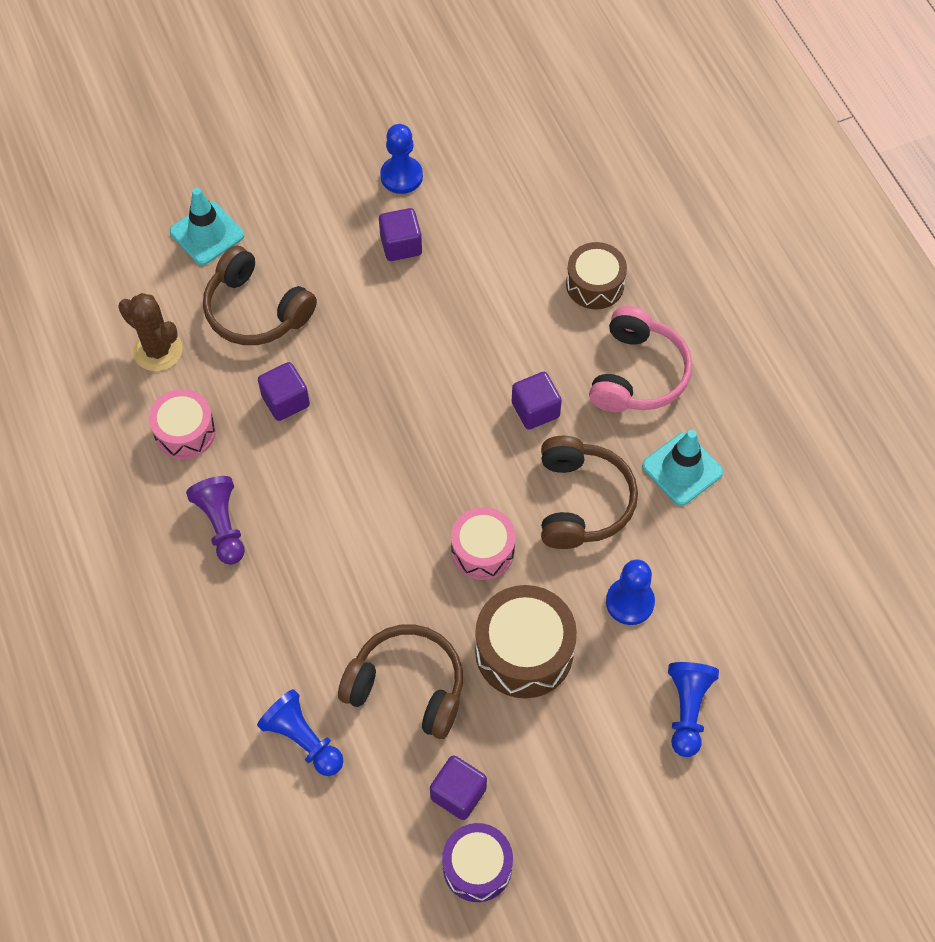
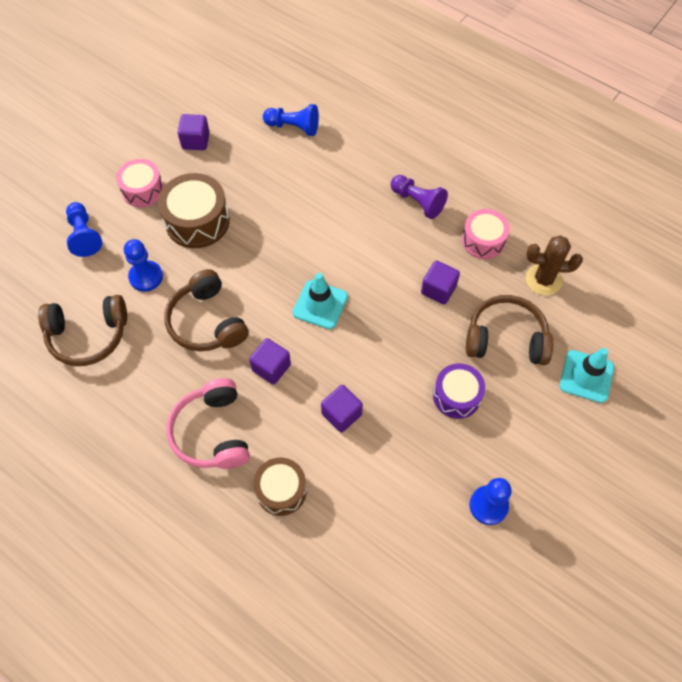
camera: 150 degrees right, 0 degrees up
brown headphones [338,624,463,739] -> brown headphones moved to [38,295,127,366]
purple cube [379,208,422,261] -> purple cube moved to [321,385,363,432]
purple drum [442,823,513,902] -> purple drum moved to [433,363,485,419]
pink drum [451,507,516,580] -> pink drum moved to [116,159,164,207]
turquoise traffic cone [642,430,723,506] -> turquoise traffic cone moved to [293,273,348,329]

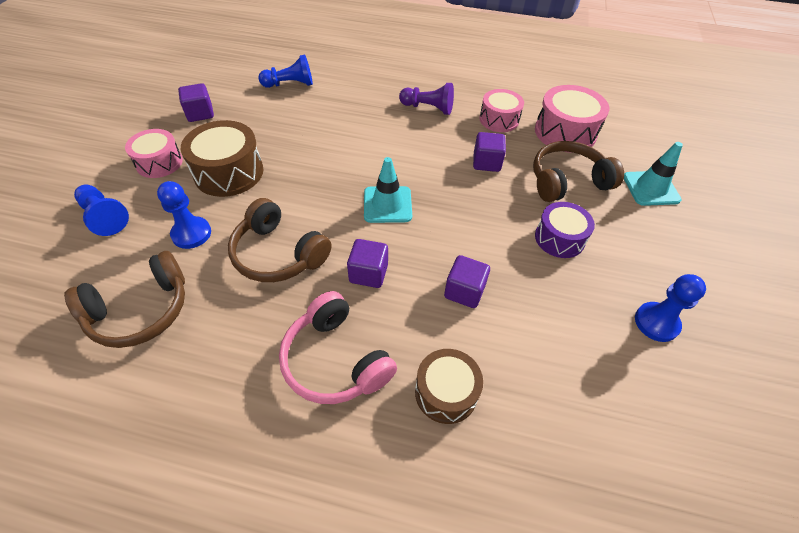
camera: 25 degrees left, 10 degrees down
brown cactus [526,235,583,295] -> pink drum [535,85,609,153]

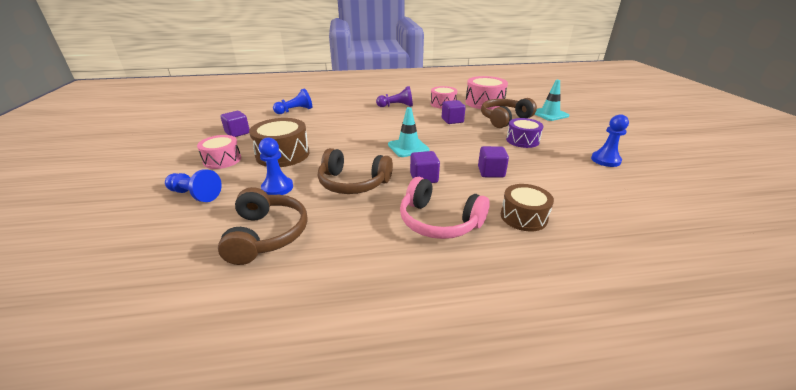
camera: 20 degrees left, 20 degrees down
brown headphones [64,251,185,348] -> brown headphones turned 45 degrees counterclockwise [218,187,308,265]

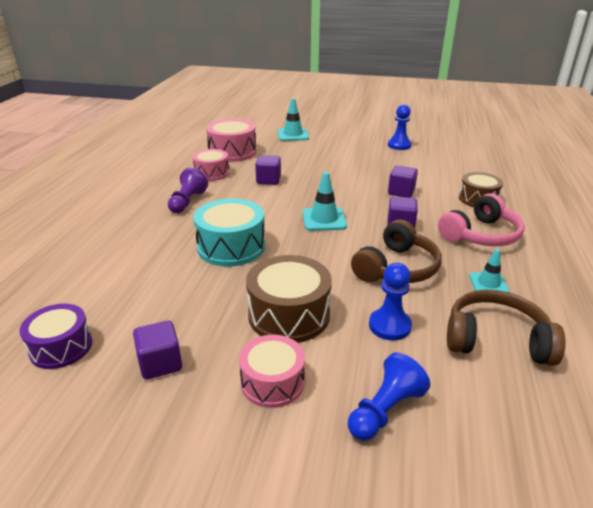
camera: 70 degrees left, 0 degrees up
blue pawn [273,88,312,114] -> none
brown headphones [481,98,537,128] -> none
purple drum [506,118,544,148] -> purple drum moved to [20,304,92,369]
none -> turquoise drum [193,198,265,266]
none -> turquoise traffic cone [469,249,509,292]

